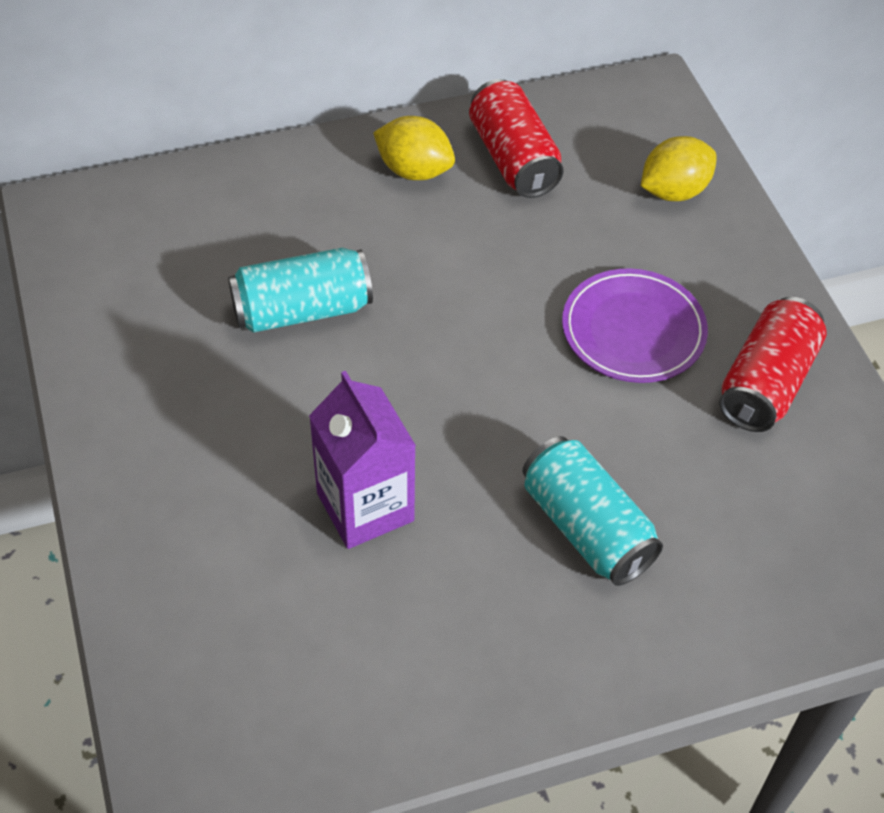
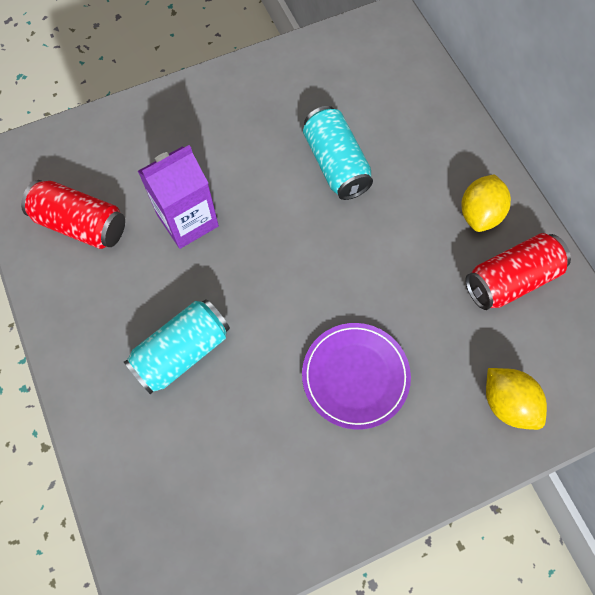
camera: 85 degrees right, 15 degrees up
red can [719,297,827,432] -> red can moved to [21,180,125,249]

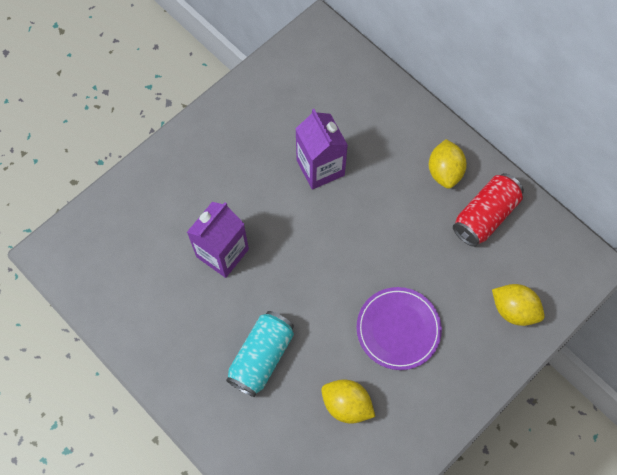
camera: 20 degrees left, 0 degrees up
red can [21,180,125,249] -> none
turquoise can [303,106,373,200] -> purple carton [296,109,348,190]
none -> yellow lemon [321,379,375,424]

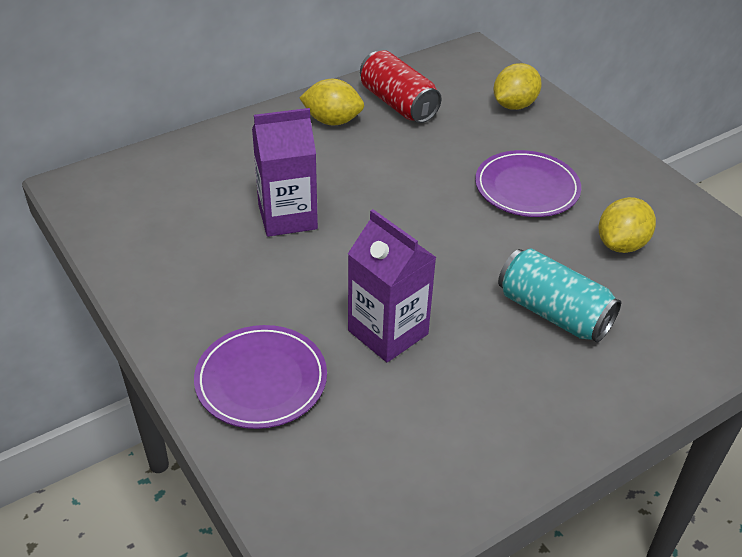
camera: 80 degrees left, 25 degrees down
none -> purple plate [194,325,327,429]

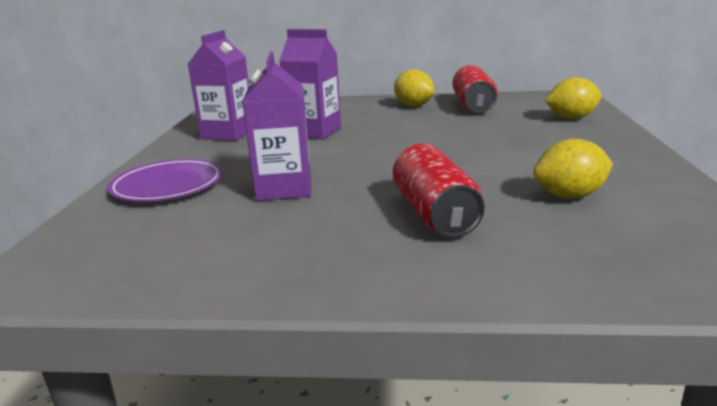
camera: 40 degrees right, 20 degrees down
purple plate [475,150,581,217] -> none
turquoise can [498,248,621,343] -> red can [393,144,485,238]
none -> purple carton [188,30,249,141]

